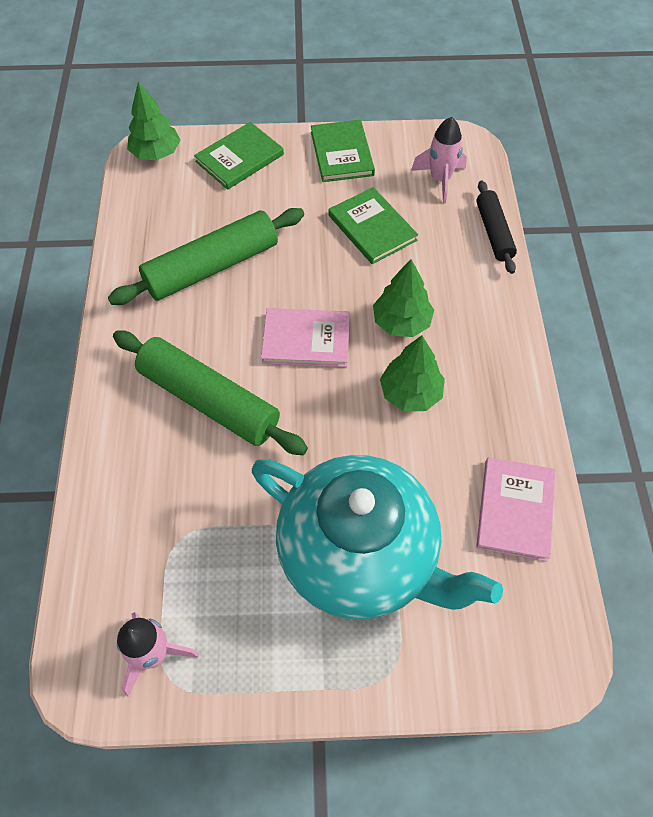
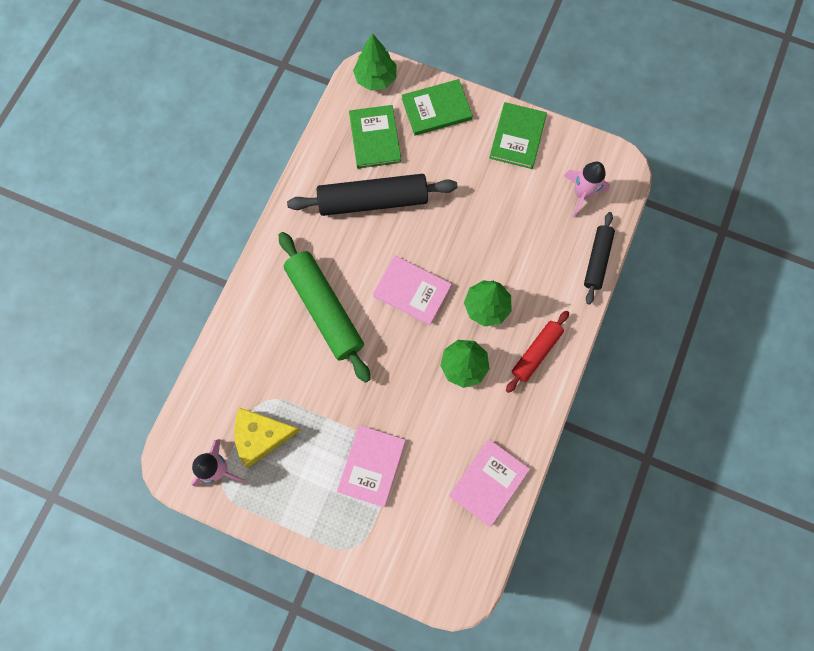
camera: 25 degrees right, 15 degrees up
green rolling pin [108,208,304,305] -> black rolling pin [287,174,457,216]
turquoise teapot [252,455,503,620] -> pink book [337,425,406,507]
green book [328,187,418,264] -> green book moved to [349,105,401,169]
none -> yellow cheese [234,407,301,467]
none -> red rolling pin [506,311,569,393]

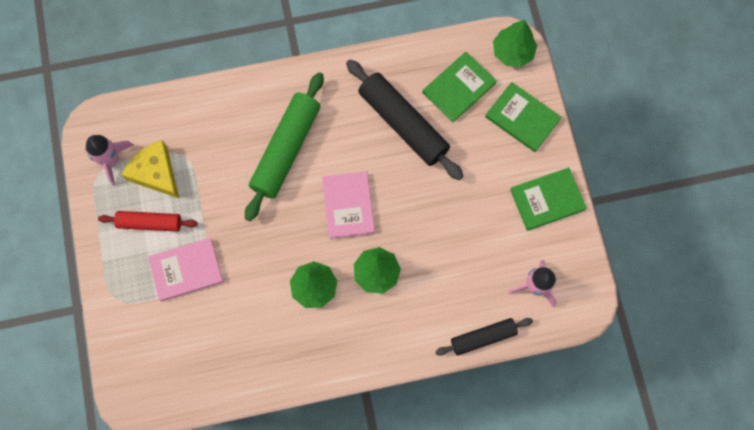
camera: 55 degrees right, 0 degrees up
pink book [449,439,530,527] -> none
red rolling pin [506,311,569,393] -> red rolling pin moved to [98,211,198,232]

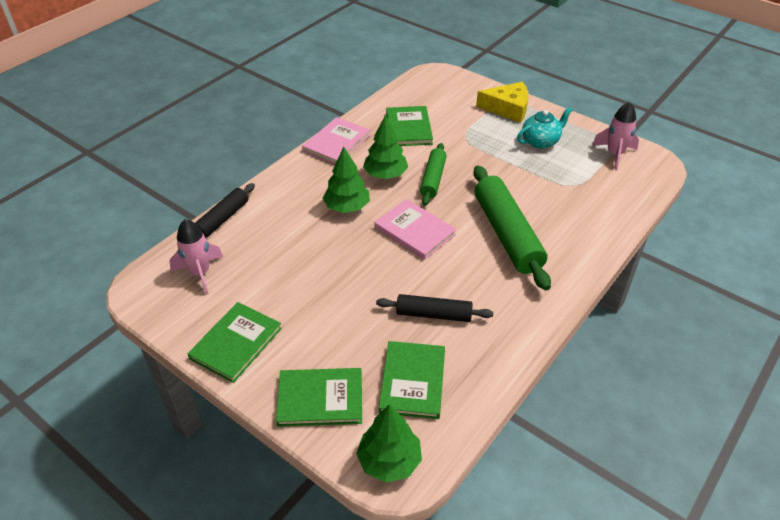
camera: 140 degrees right, 30 degrees down
red rolling pin [98,211,198,232] -> turquoise teapot [517,107,573,149]
yellow cheese [121,140,179,198] -> yellow cheese moved to [476,82,529,123]
pink book [148,238,223,301] -> pink book moved to [302,117,370,165]
black rolling pin [346,60,464,180] -> black rolling pin [376,294,493,322], size x0.58
none -> green book [386,106,433,146]
none -> green rolling pin [420,143,447,206]

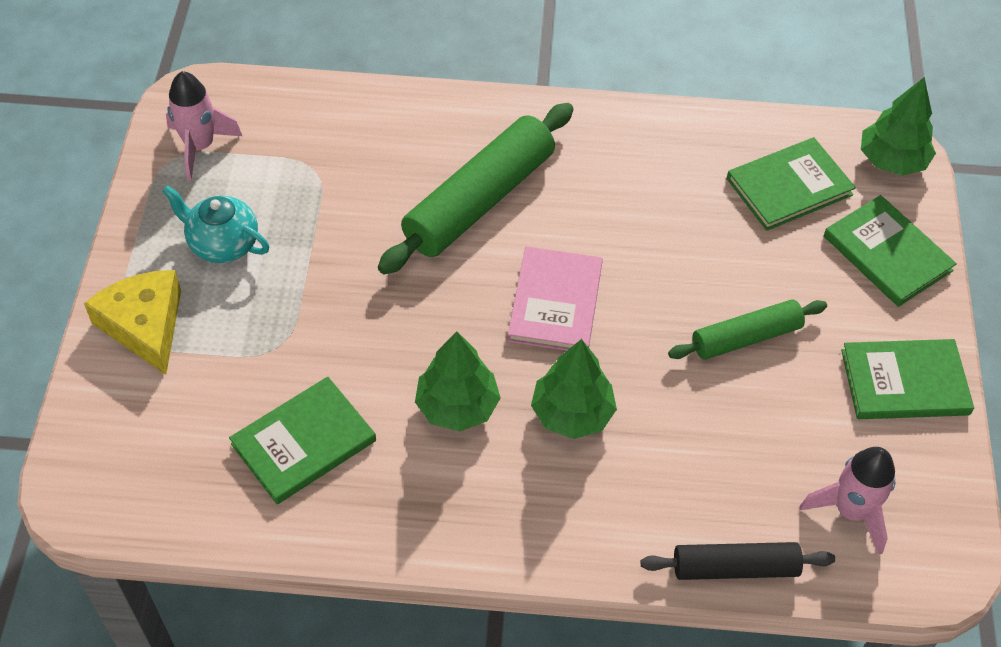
camera: 125 degrees left, 10 degrees up
pink book [302,117,370,165] -> none
black rolling pin [376,294,493,322] -> none
green rolling pin [420,143,447,206] -> green rolling pin moved to [668,299,827,360]

